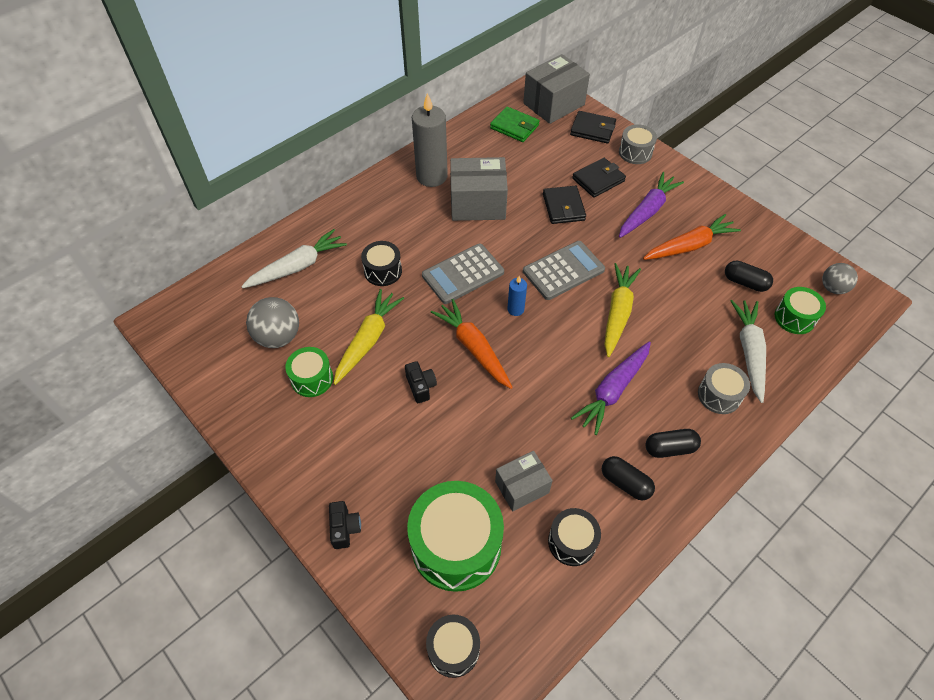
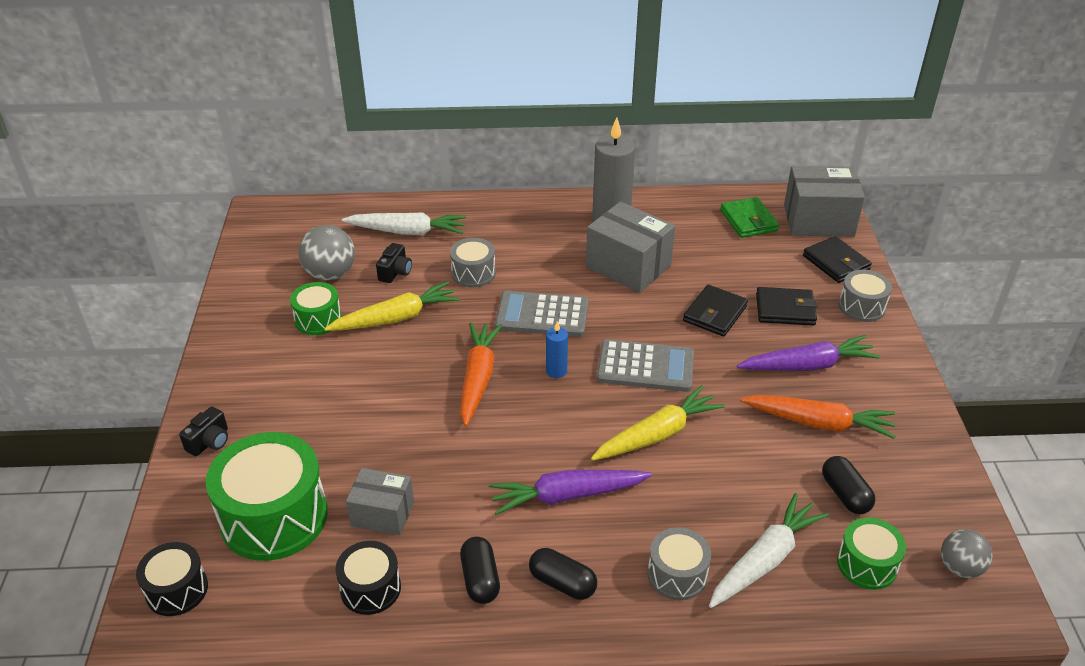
camera: 40 degrees right, 15 degrees down
black drum [361,241,402,286] -> grey drum [450,238,496,288]
black camera [405,361,437,403] -> black camera moved to [376,243,412,283]

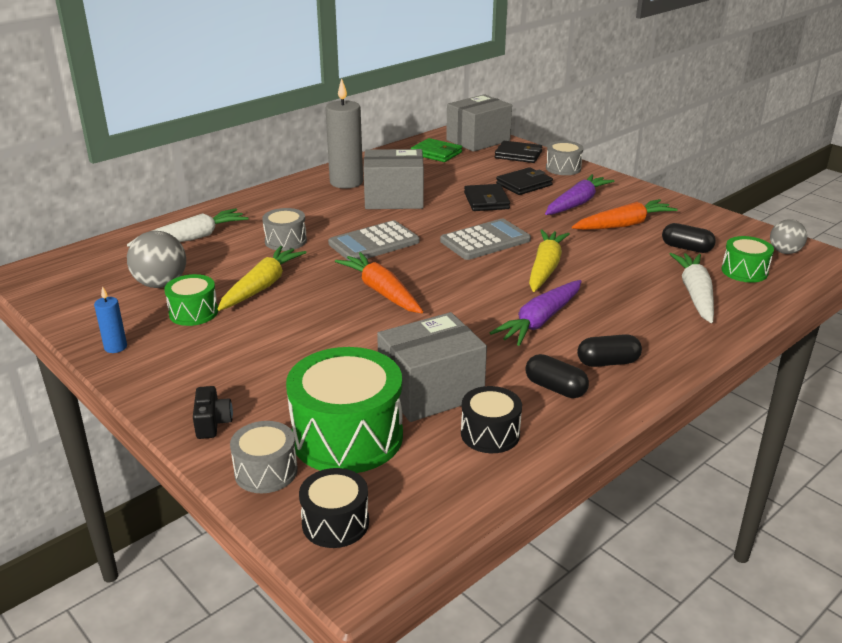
camera: 40 degrees left, 10 degrees down
grey box [346,468,414,535] -> grey box [377,312,487,422], size x1.63
black camera [376,243,412,283] -> none
blue candle [546,321,568,378] -> blue candle moved to [94,286,127,353]
grey drum [648,528,711,600] -> grey drum moved to [230,421,298,493]

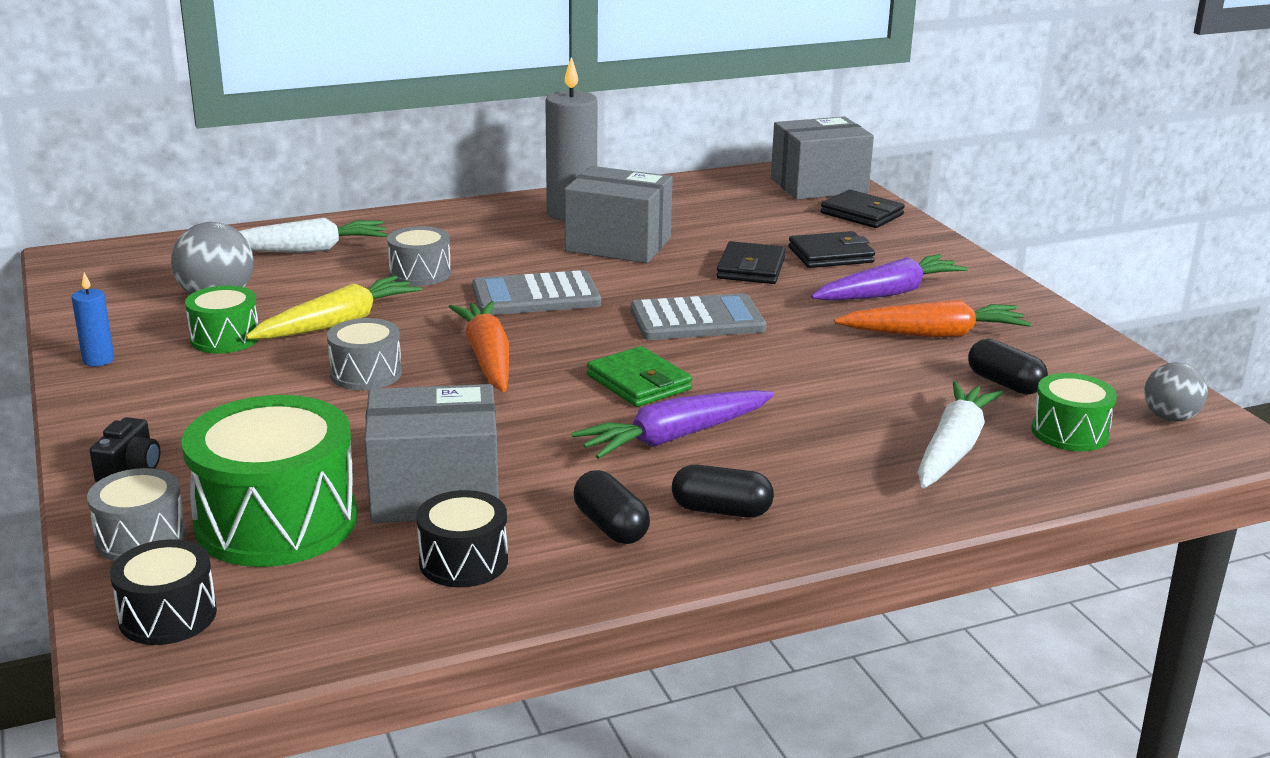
camera: 20 degrees right, 5 degrees down
green wallet [411,138,462,162] -> green wallet moved to [587,346,692,407]
yellow carrot [529,230,570,292] -> none
grey drum [546,141,583,175] -> grey drum moved to [327,318,402,390]

